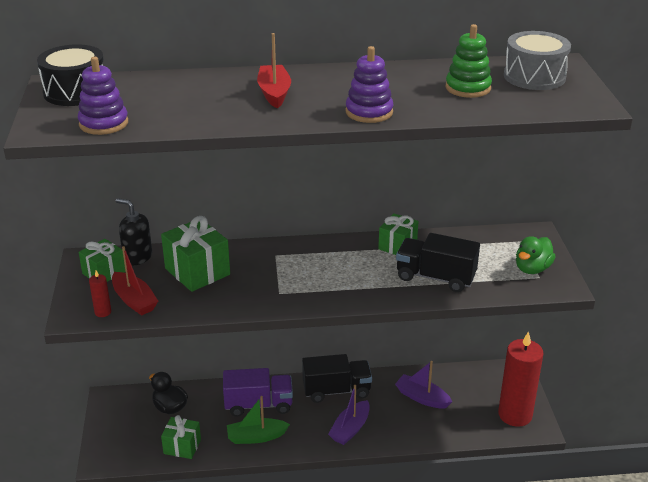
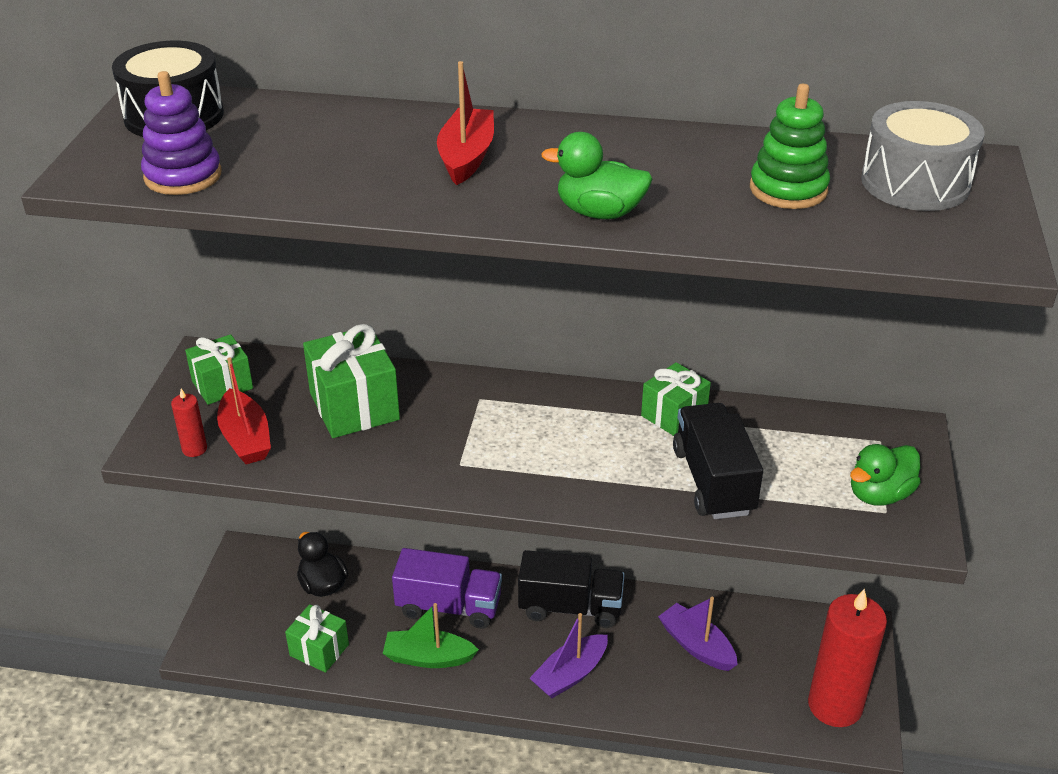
camera: 15 degrees right, 5 degrees up
black soap dispenser [116,198,152,265] -> none
purple stacking toy [345,46,394,123] -> green duck [541,132,652,219]
black truck [396,233,480,292] -> black truck turned 45 degrees clockwise [673,403,763,519]

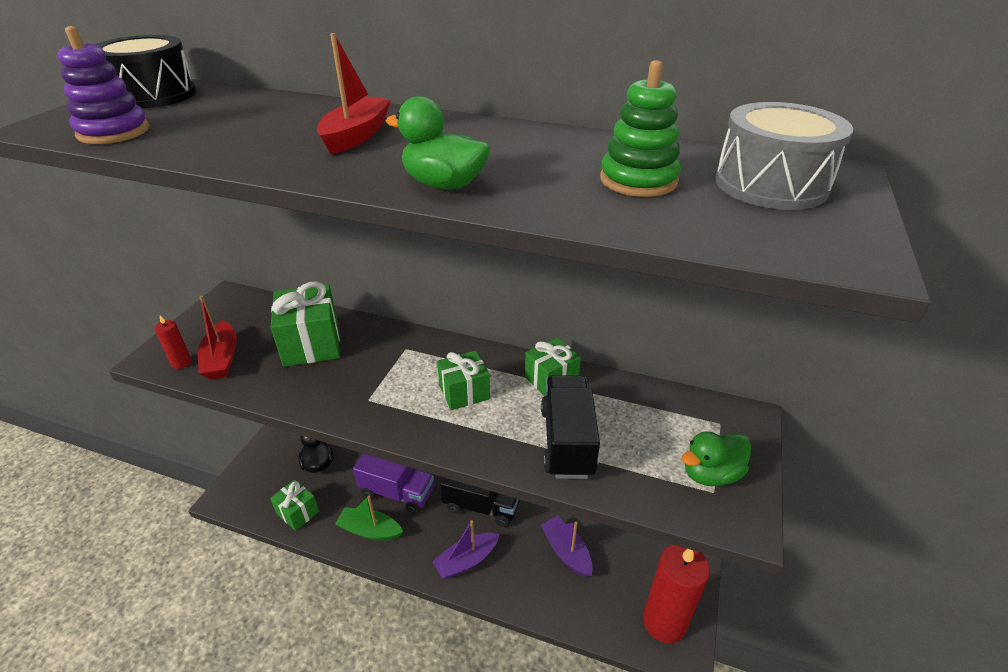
camera: 10 degrees right, 0 degrees up
green gift [185,334,253,405] -> green gift moved to [437,351,490,410]

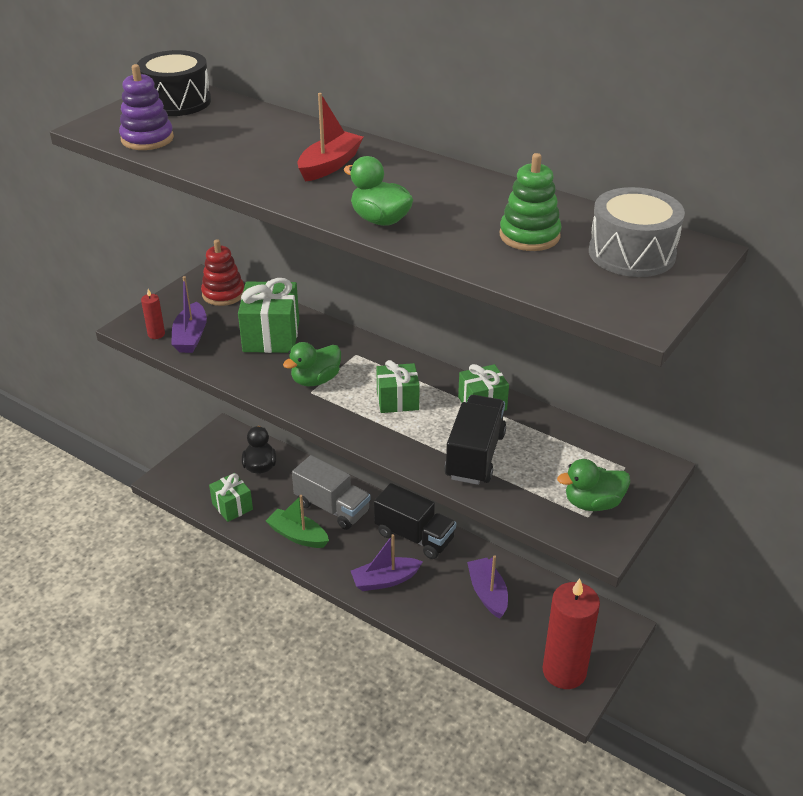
camera: 15 degrees right, 0 degrees up
red boat [198,296,237,379] -> purple boat [171,276,207,353]
purple truck [353,454,434,514] -> grey truck [292,455,371,530]
none -> red stacking toy [201,239,244,306]
none -> green duck [283,342,341,386]

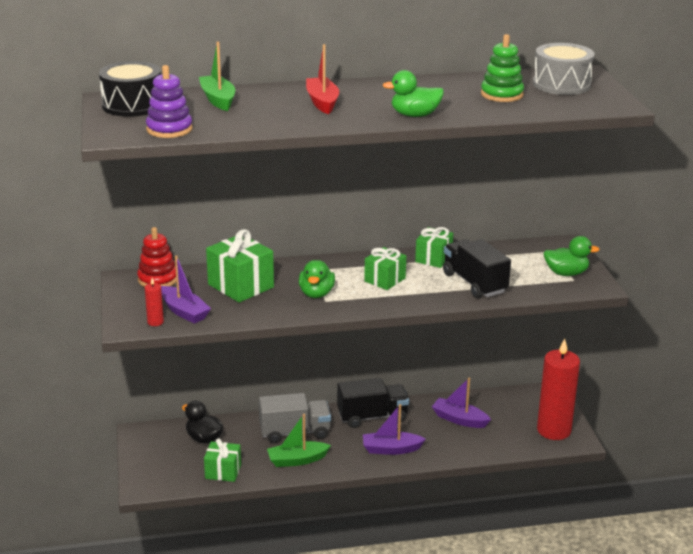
camera: 45 degrees left, 10 degrees down
purple boat [351,534,423,591] -> purple boat turned 60 degrees clockwise [363,404,426,455]
green duck [557,459,630,511] -> green duck turned 120 degrees counterclockwise [543,236,600,276]
none -> green boat [199,42,235,111]

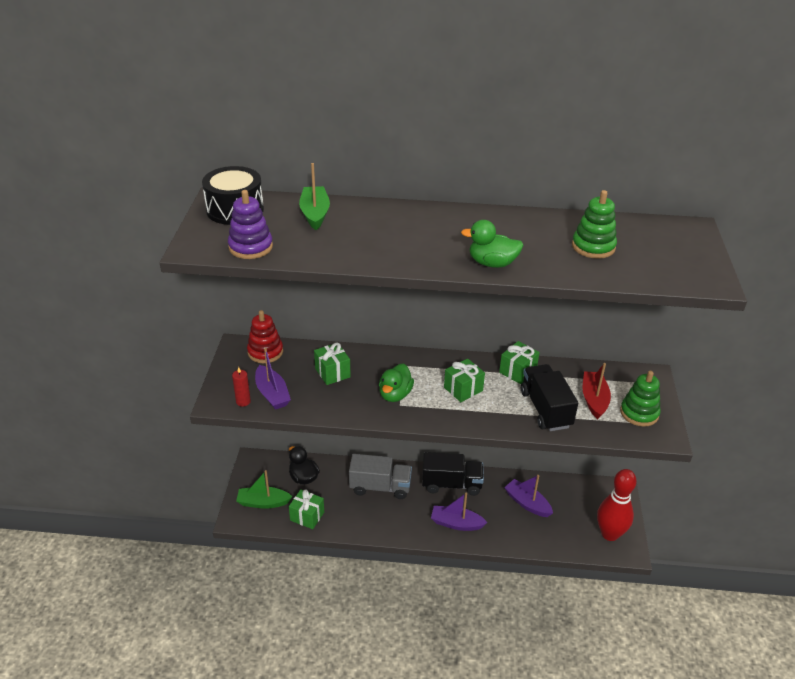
camera: 15 degrees right, 10 degrees up
green gift [206,229,274,303] -> green gift [314,343,351,385], size x0.64
green boat [267,414,331,467] -> green boat moved to [236,470,293,509]
red boat [306,44,339,114] -> red boat moved to [582,363,611,419]
grey drum [533,43,595,95] -> none
red candle [537,338,580,440] -> red bowling pin [597,469,637,541]
green duck [543,236,600,276] -> green stacking toy [620,371,661,427]

